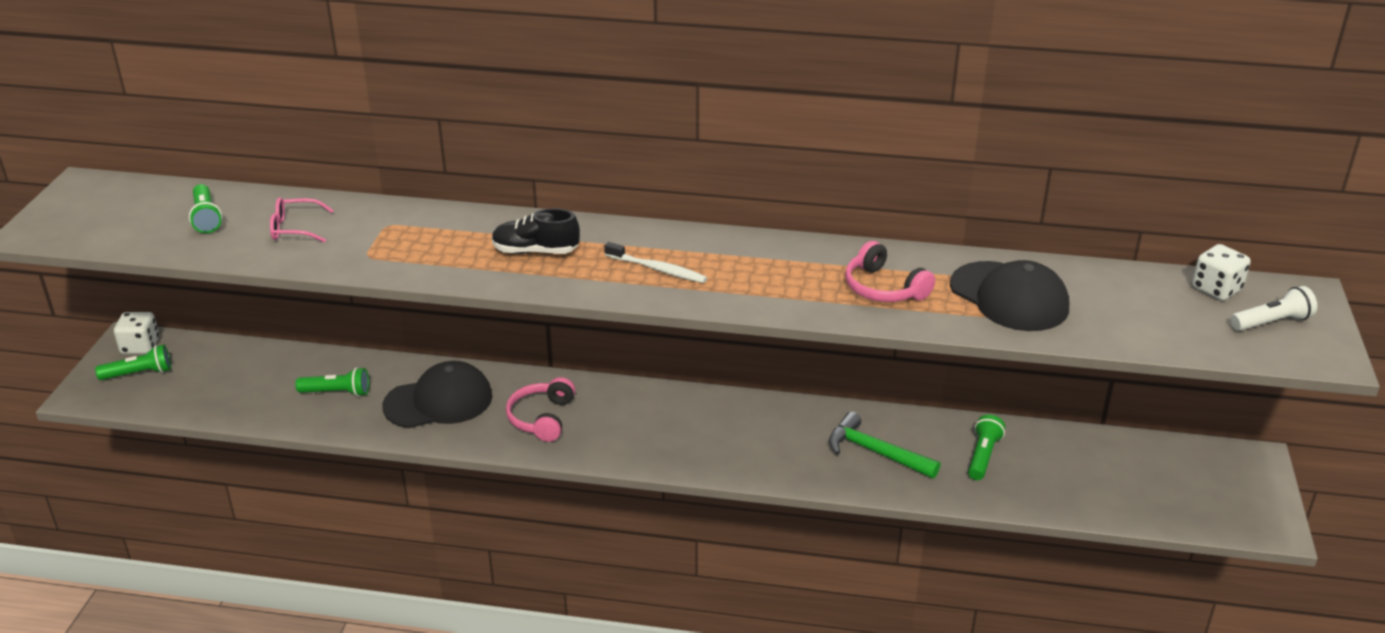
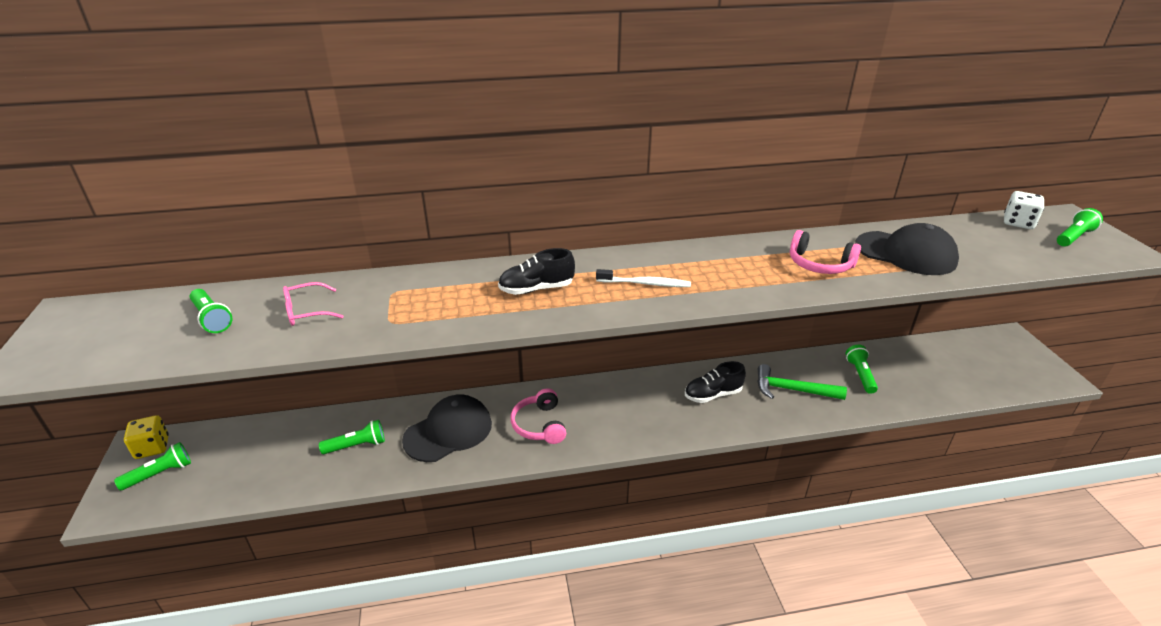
camera: 20 degrees left, 0 degrees up
white dice [114,312,159,354] -> yellow dice [124,415,169,459]
white flashlight [1230,286,1317,331] -> green flashlight [1057,208,1103,247]
none -> black shoe [685,361,746,403]

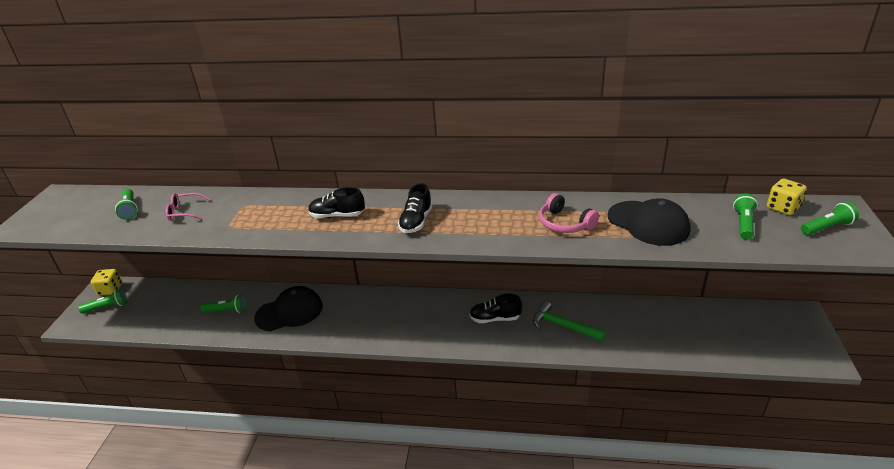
camera: 20 degrees right, 0 degrees up
pink headphones [510,388,566,444] -> none
white toothbrush [596,269,691,287] -> black shoe [398,183,432,233]
green flashlight [846,345,878,394] -> green flashlight moved to [733,193,758,240]
white dice [1004,191,1044,229] -> yellow dice [767,179,807,215]

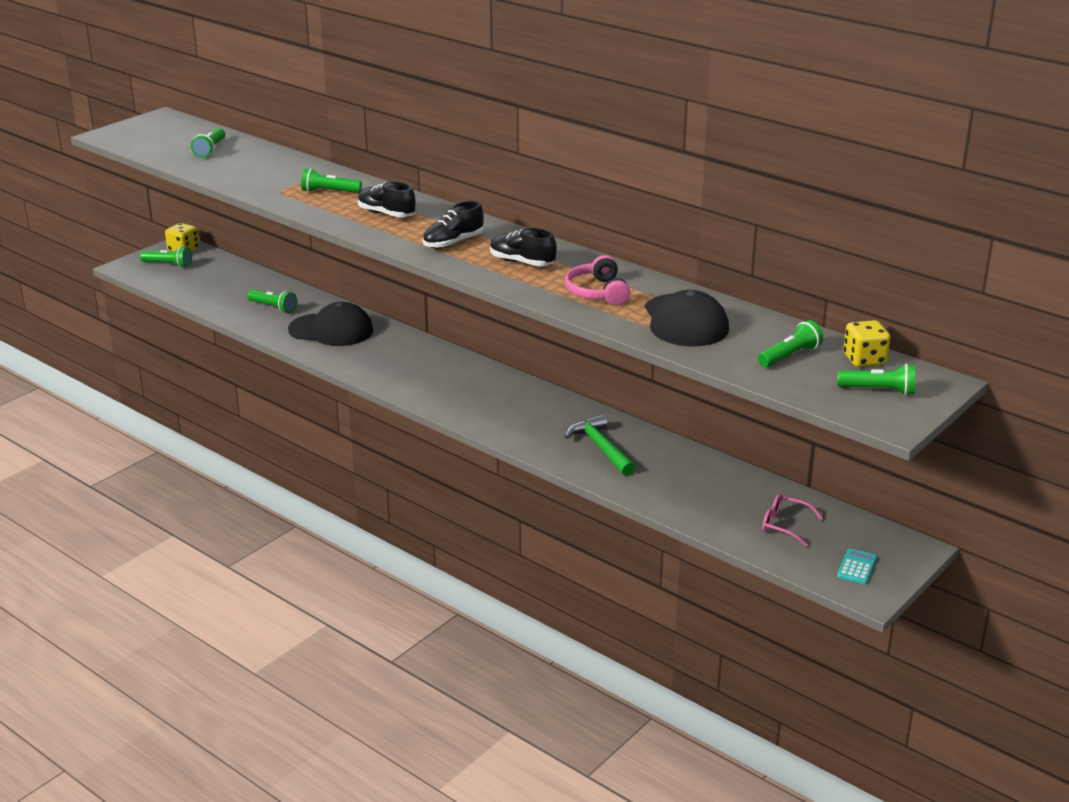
camera: 30 degrees right, 5 degrees down
pink glasses [166,193,211,221] -> pink glasses moved to [762,494,823,547]
black shoe [469,294,522,323] -> black shoe moved to [490,228,557,266]
none -> green flashlight [301,168,362,193]
none -> turquoise calculator [837,549,877,584]

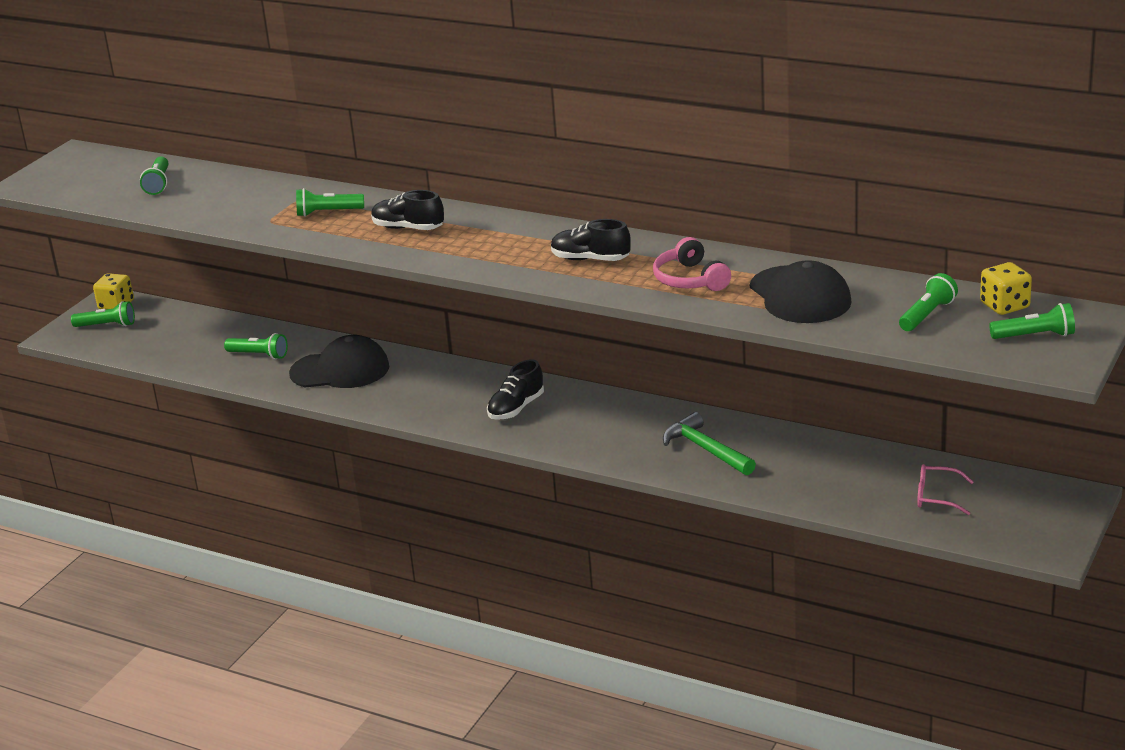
camera: 10 degrees left, 0 degrees up
black shoe [423,201,484,249] -> black shoe moved to [487,359,544,420]
turquoise calculator [837,549,877,584] -> none

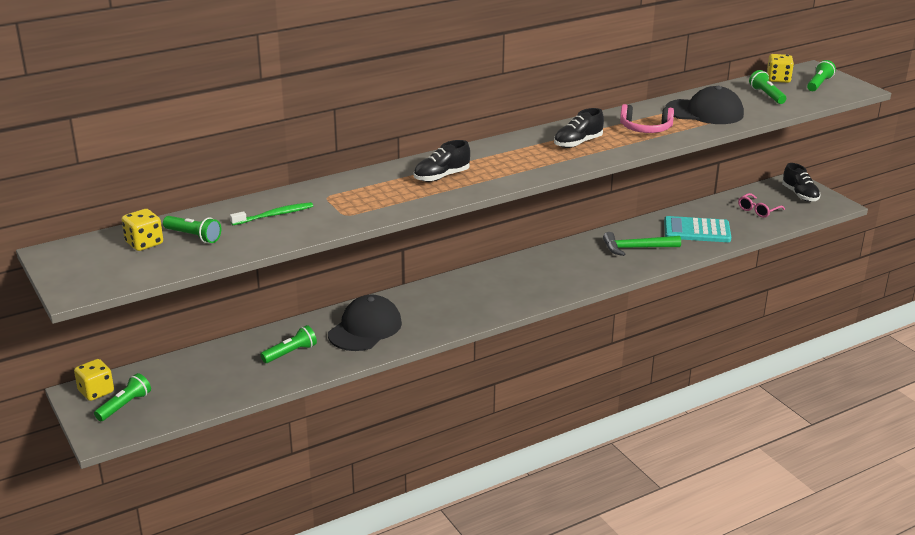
camera: 60 degrees left, 0 degrees up
green flashlight [296,188,364,217] -> none
black shoe [487,359,544,420] -> black shoe moved to [782,163,820,202]
none -> yellow dice [121,209,163,251]
none -> green toothbrush [230,202,313,225]
none -> turquoise calculator [664,216,731,242]

